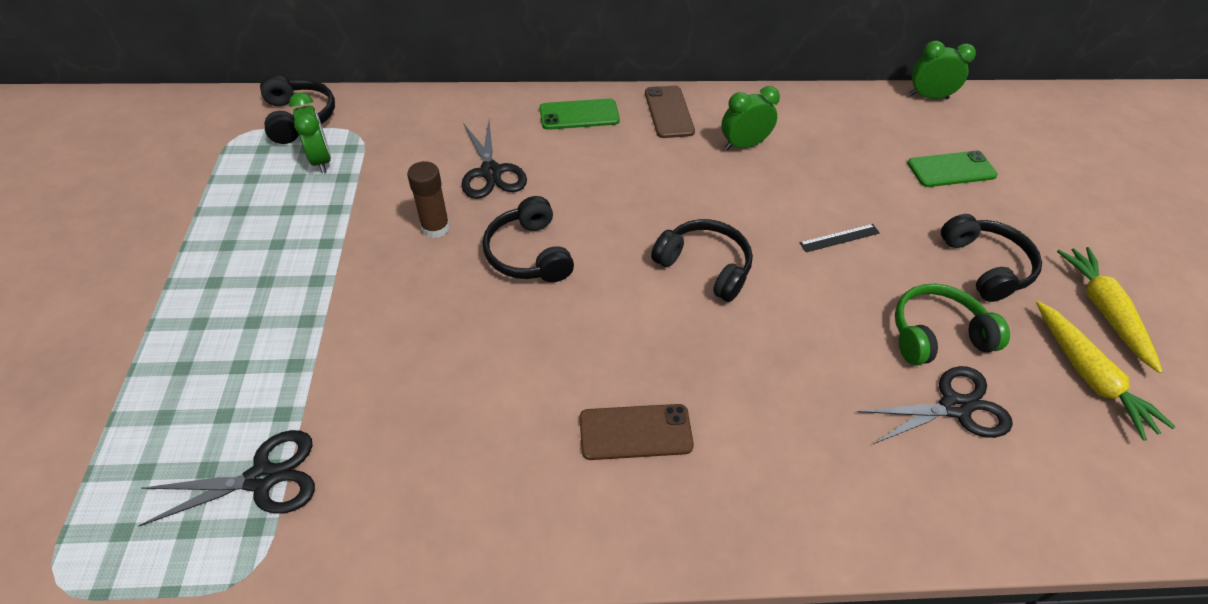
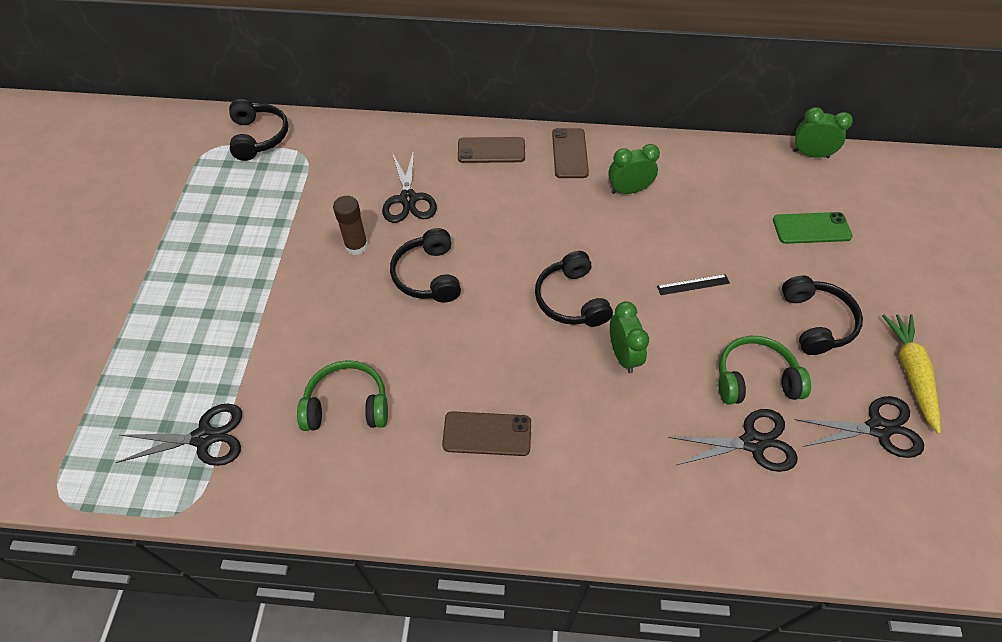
camera: 10 degrees right, 5 degrees up
green clock [289,92,331,173] -> green clock moved to [610,301,649,373]
green phone [539,98,620,130] -> brown phone [458,137,525,163]
black headphones [651,219,753,302] -> black headphones turned 150 degrees counterclockwise [535,251,613,327]
yellow carrot [1036,301,1175,441] -> black scissors [795,396,924,458]
none -> green headphones [297,360,388,431]

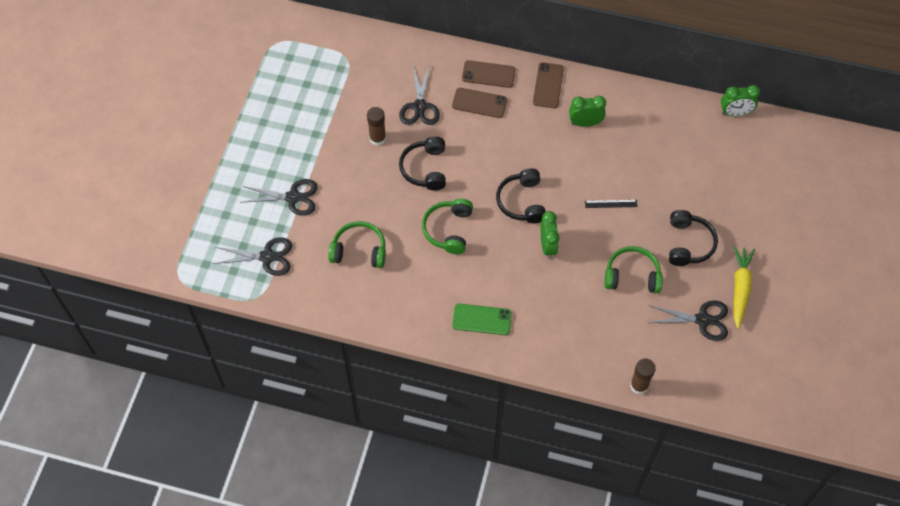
camera: 10 degrees right, 5 degrees up
black headphones [229,99,288,161] -> none
brown phone [442,411,531,456] -> brown phone moved to [452,88,507,118]
black scissors [669,409,798,472] -> black scissors moved to [240,179,318,216]
green phone [773,212,853,244] -> green phone moved to [452,303,512,335]
green clock [793,107,853,158] -> green clock turned 150 degrees clockwise [721,85,760,117]
none -> green headphones [422,199,473,254]
none -> brown glue stick [630,358,656,394]

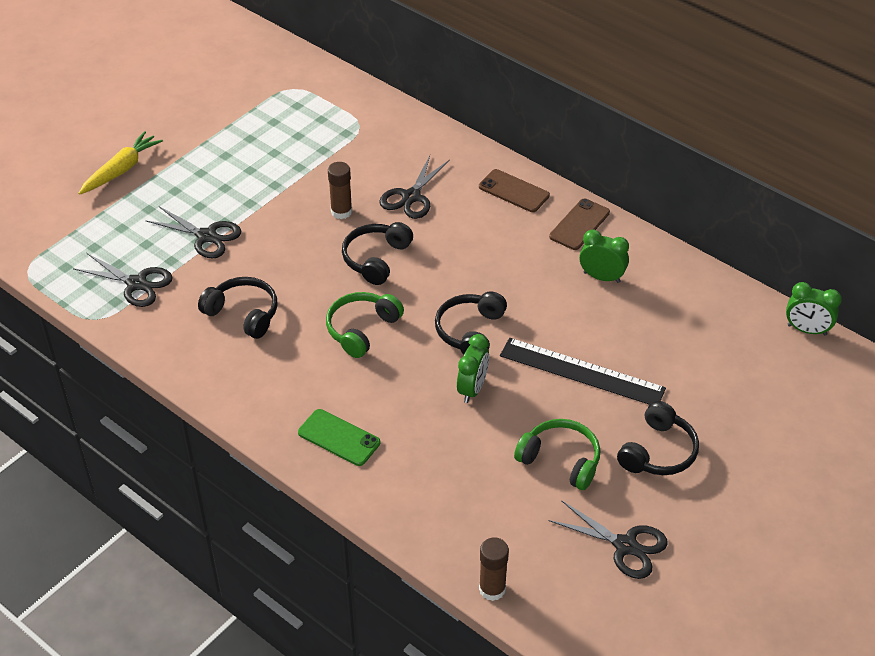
camera: 25 degrees right, 15 degrees down
green headphones [328,221,386,268] -> black headphones [198,277,277,339]
brown phone [452,88,507,118] -> none
black ruler [585,200,637,208] -> black ruler [500,338,666,405], size x2.31
yellow carrot [734,246,755,329] -> yellow carrot moved to [78,131,163,195]

